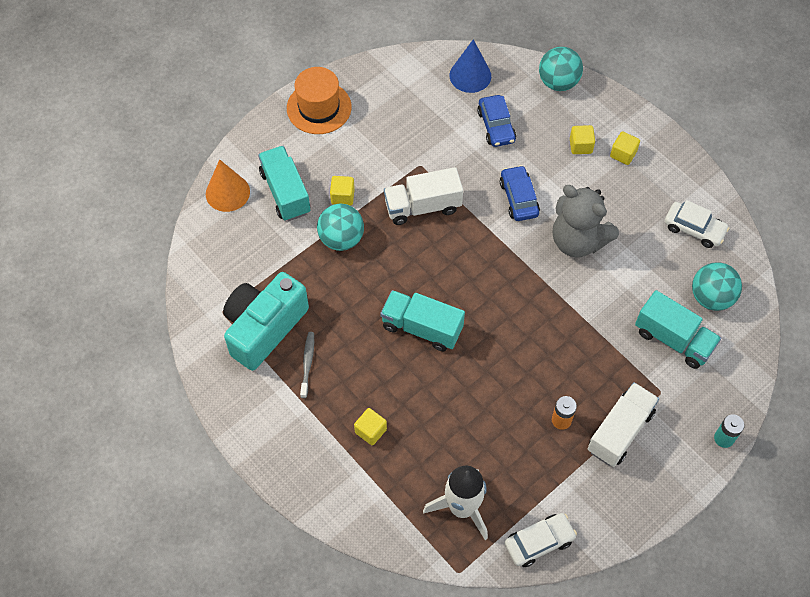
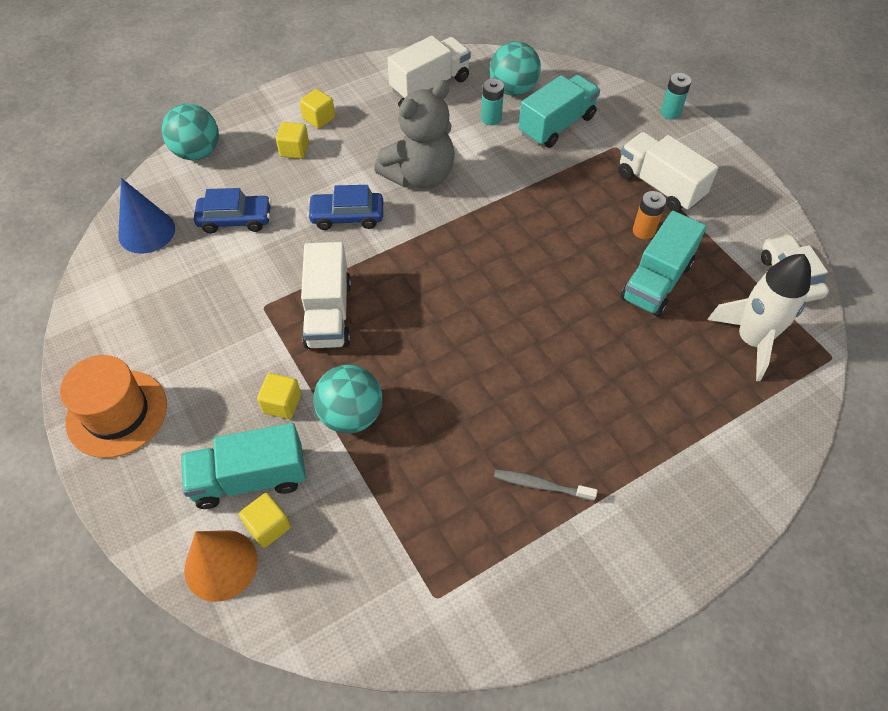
camera: 80 degrees left, 5 degrees down
turquoise camera [223,272,309,371] -> none
yellow cube [354,408,387,445] -> yellow cube moved to [239,493,291,548]
turquoise truck [381,290,465,351] -> turquoise truck moved to [620,211,706,317]
white car [665,200,729,248] -> white truck [387,36,471,98]
none -> turquoise battery [481,79,504,125]

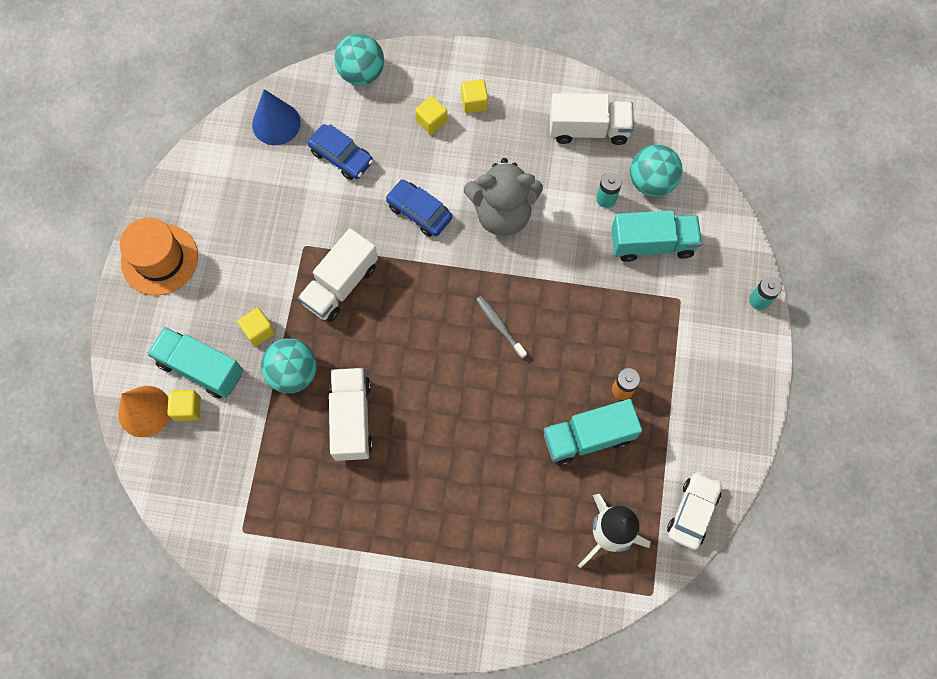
camera: 40 degrees right, 15 degrees up
grey toothbrush [494,469,598,501] -> grey toothbrush moved to [476,296,527,359]
white truck [618,132,718,212] -> white truck moved to [329,368,373,461]

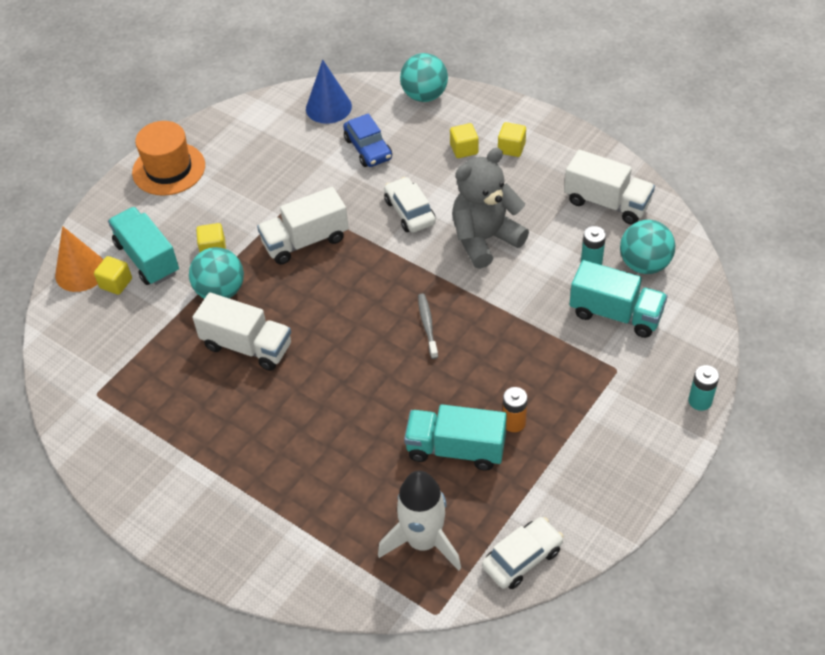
camera: 30 degrees right, 20 degrees down
white truck [329,368,373,461] -> white truck turned 90 degrees clockwise [193,292,291,371]
blue car [386,179,452,237] -> white car [384,177,436,233]
grey teddy bear [464,158,543,236] -> grey teddy bear turned 120 degrees clockwise [452,148,529,269]

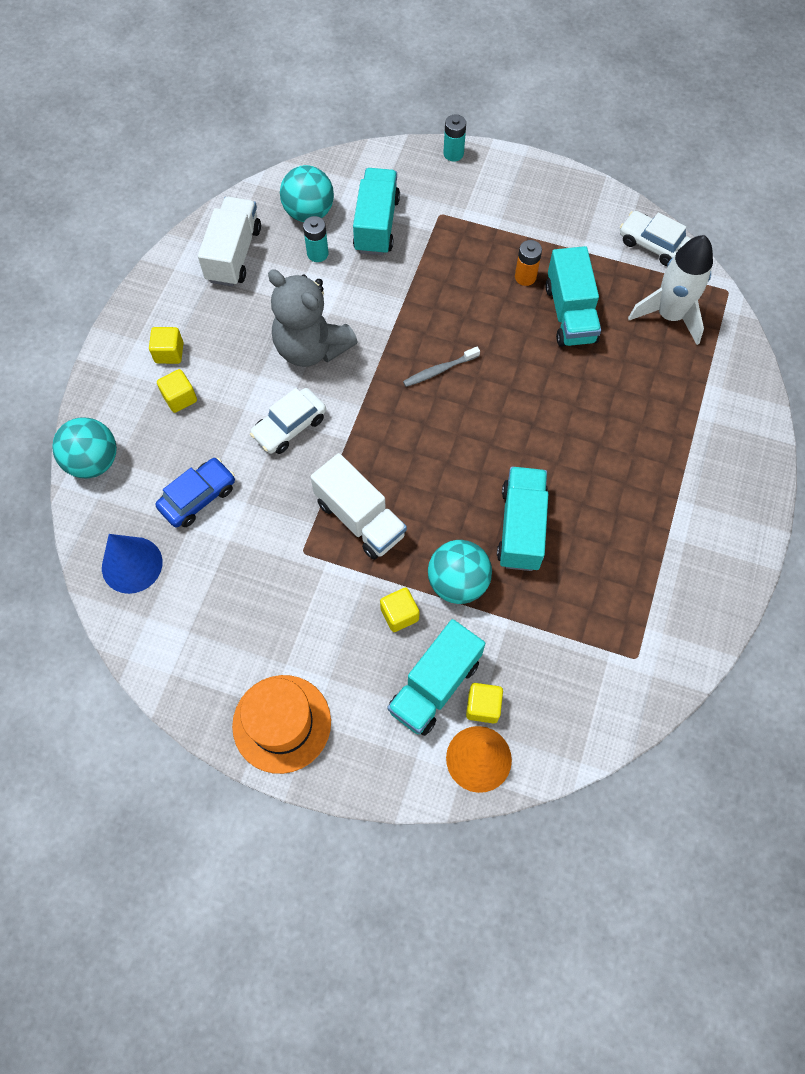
camera: 110 degrees left, 15 degrees up
white truck [193,292,291,371] -> turquoise truck [497,467,548,571]

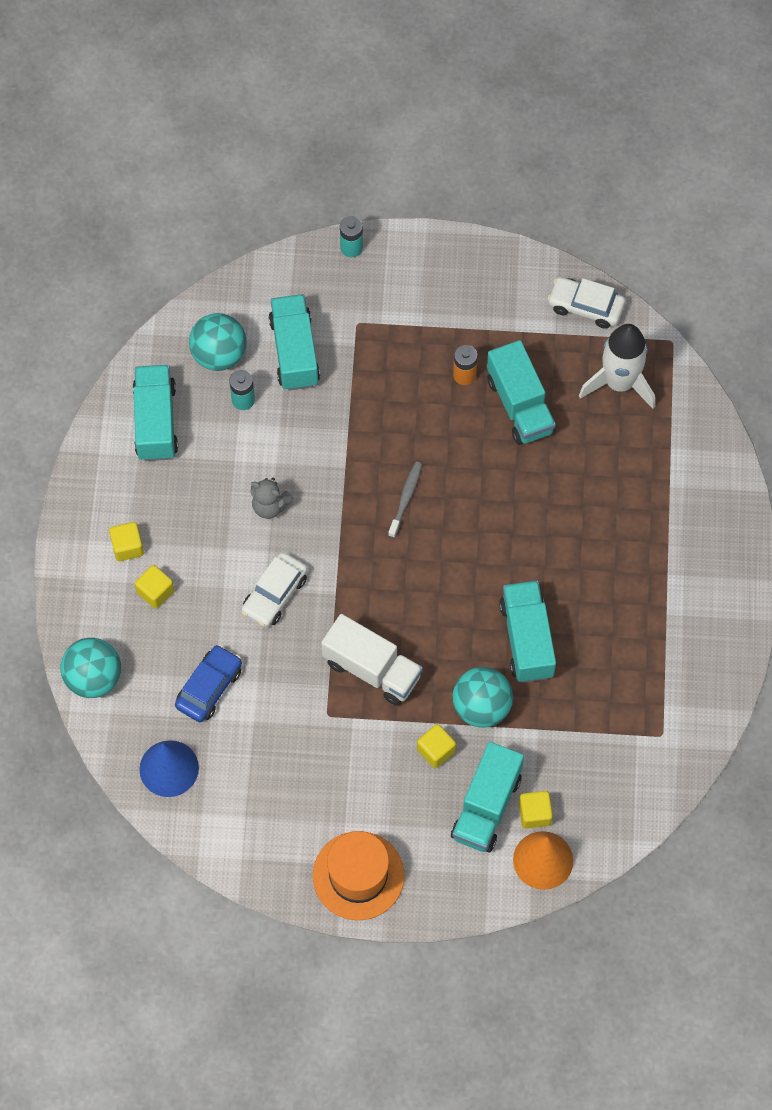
camera: 15 degrees left, 0 degrees up
white truck [198,197,261,287] -> turquoise truck [133,365,178,461]
grey teddy bear [268,270,358,367] -> grey teddy bear [251,477,293,519], size x0.50
grey toothbrush [403,347,480,387] -> grey toothbrush turned 150 degrees clockwise [388,462,422,538]

